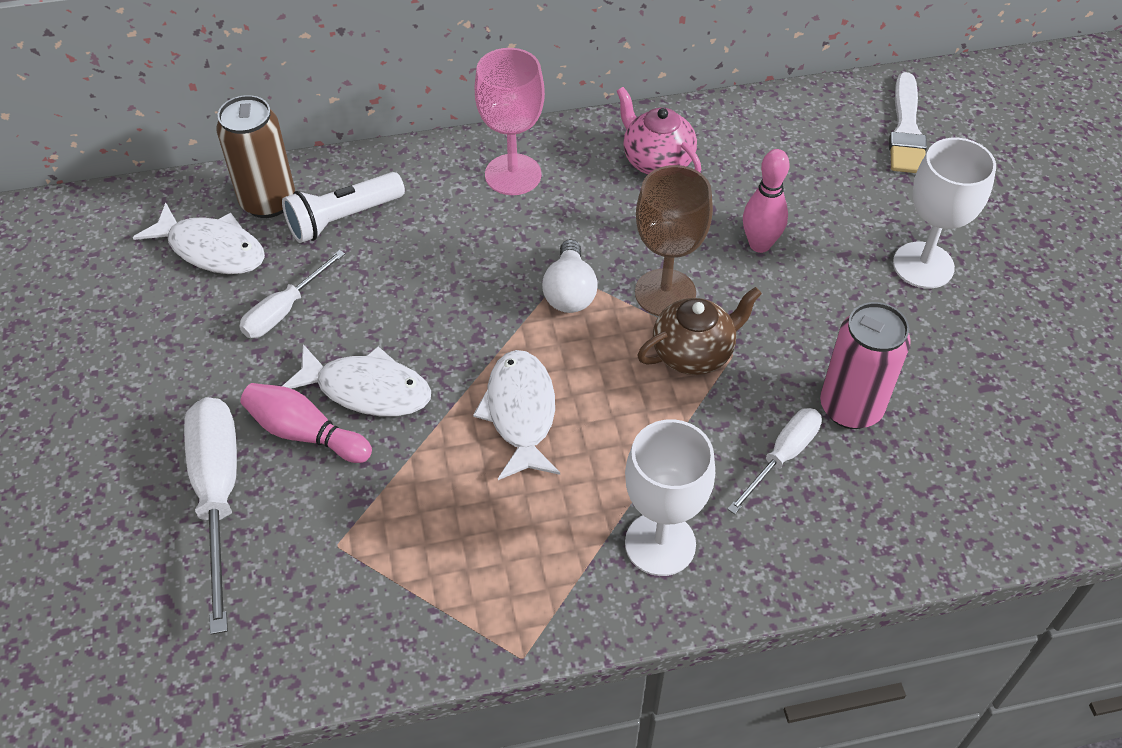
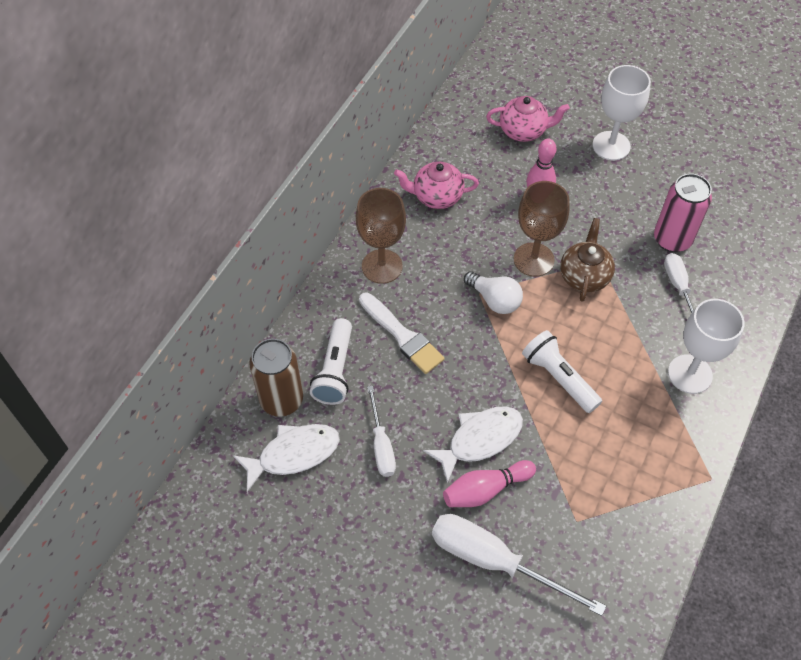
camera: 50 degrees left, 5 degrees up
white fish [473,350,560,480] -> white flashlight [522,330,602,413]
pink goblet [474,48,545,195] -> brown goblet [356,188,406,284]
white brush [889,72,927,173] -> white brush moved to [359,293,444,374]
none -> pink teapot [486,96,570,142]

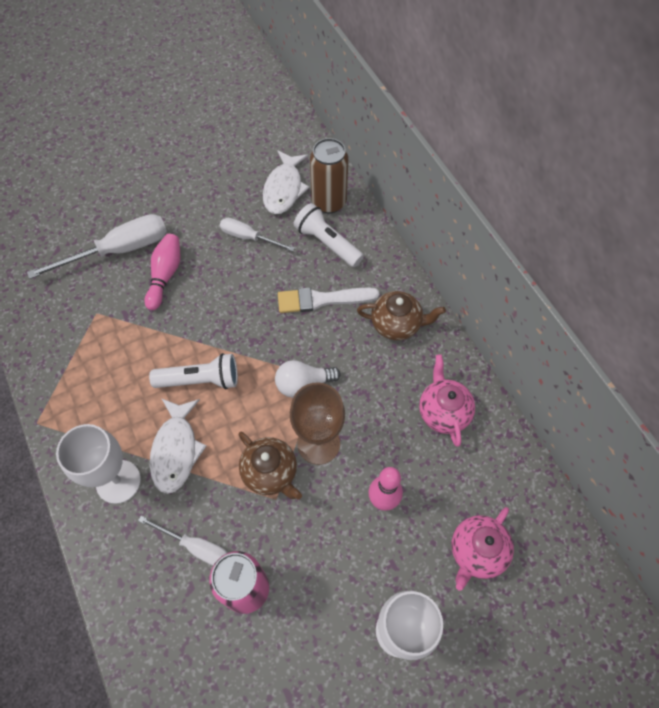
camera: 125 degrees right, 5 degrees up
brown goblet [356,188,406,284] -> brown teapot [357,291,446,340]
pink teapot [394,162,479,209] -> pink teapot turned 45 degrees counterclockwise [419,354,475,447]
white fish [423,406,523,484] -> white fish moved to [150,398,206,494]

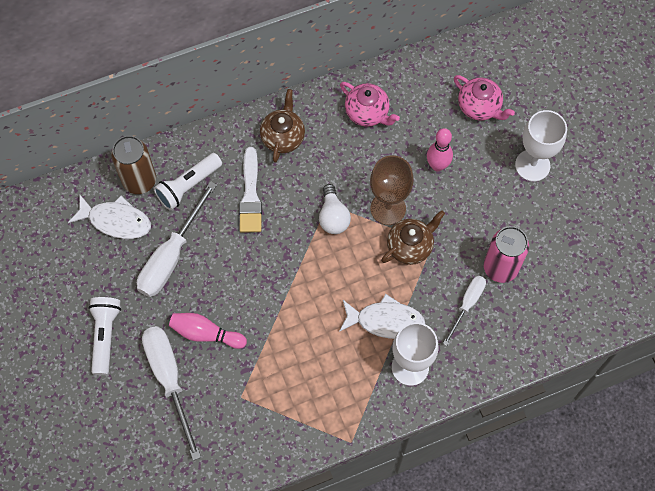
camera: 85 degrees left, 5 degrees up
white flashlight [149,353,238,389] -> white flashlight moved to [88,297,121,375]
white screwdriver [220,218,295,252] -> white screwdriver [137,181,217,297], size x1.71
pink teapot [419,354,475,447] -> pink teapot turned 135 degrees counterclockwise [340,82,400,127]

